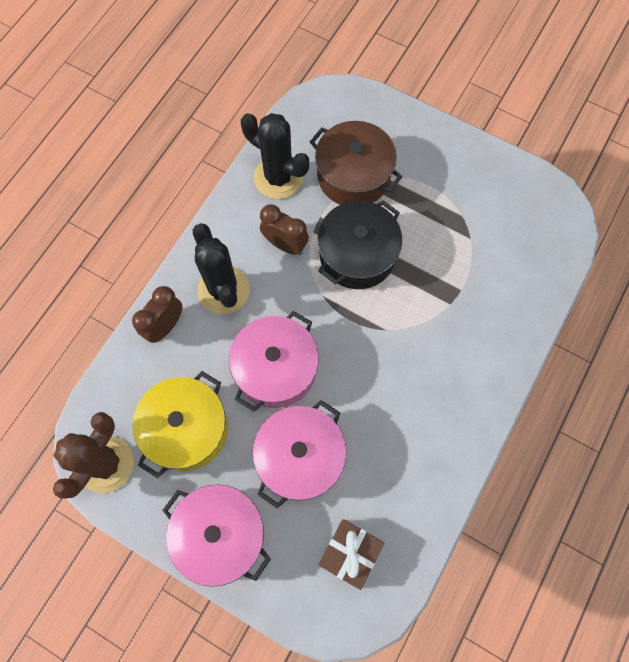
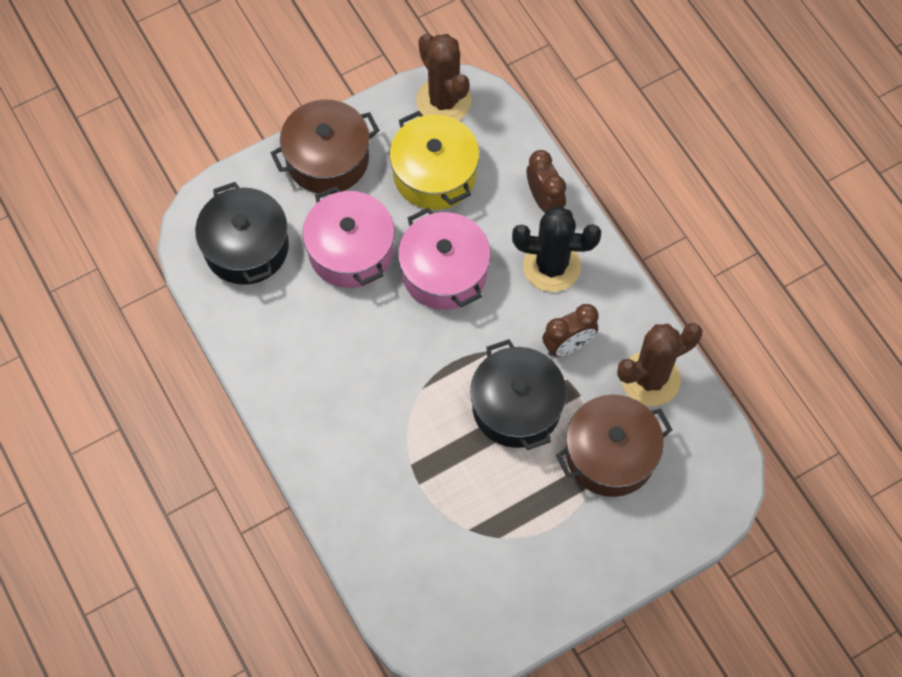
camera: 120 degrees right, 5 degrees down
pink pot [162,485,271,587] -> brown pot [271,99,380,194]
black cactus [241,113,309,199] -> brown cactus [617,323,703,406]
brown gift [319,519,384,590] -> black pot [195,182,289,285]

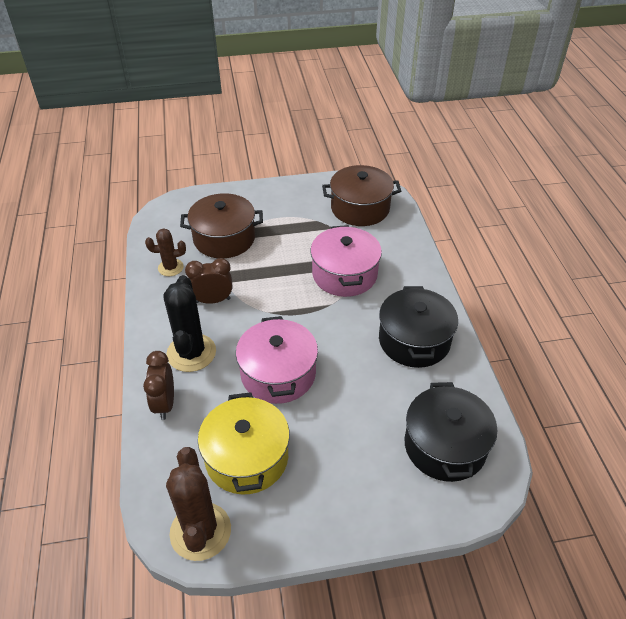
camera: 160 degrees left, 20 degrees down
brown pot [271,99,380,194] -> brown pot moved to [322,165,401,226]
pink pot [303,186,395,288] -> pink pot moved to [310,225,382,297]
black pot [470,339,567,450] -> black pot moved to [379,286,458,368]
black cactus [512,206,601,292] -> black cactus turned 60 degrees clockwise [163,275,216,372]
brown cactus [617,323,703,406] -> brown cactus [145,228,186,276], size x0.58

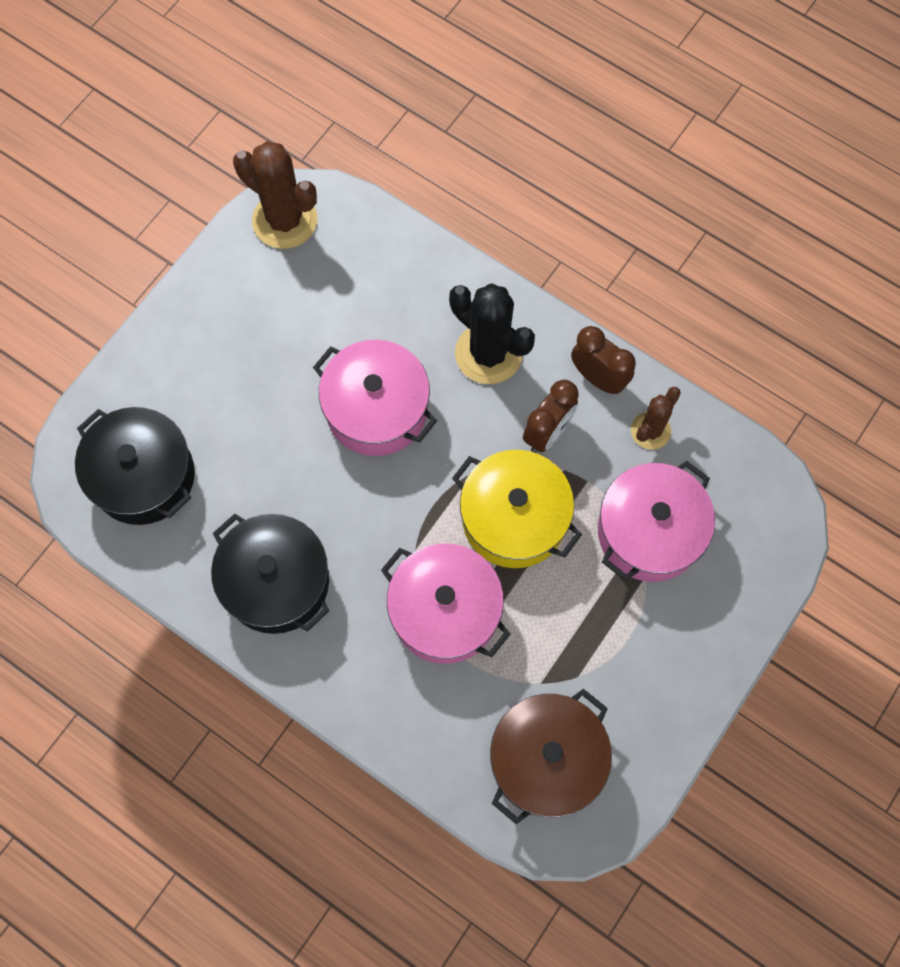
camera: 135 degrees right, 25 degrees up
brown clock [143,351,174,420] -> brown clock moved to [571,326,636,394]
brown pot [180,193,263,258] -> pink pot [598,461,715,582]
yellow pot [198,392,290,494] -> yellow pot moved to [452,450,582,568]

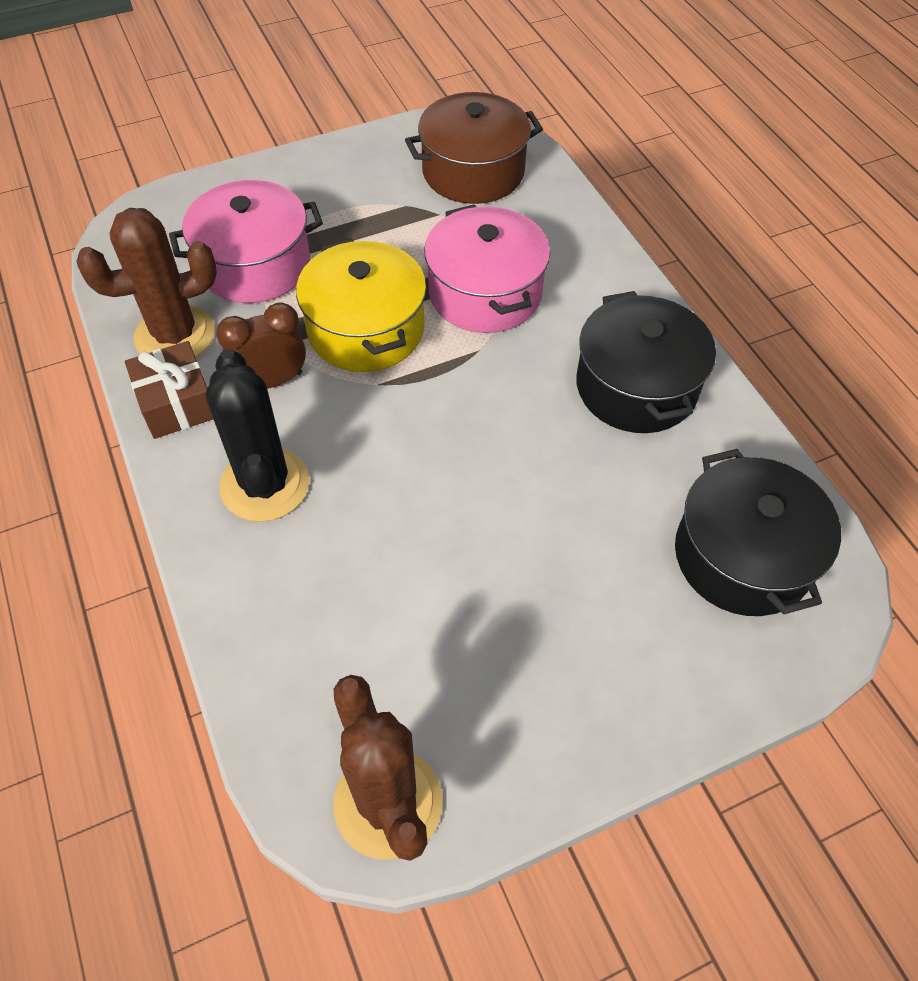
camera: 150 degrees left, 15 degrees down
pink pot [313,340,437,456] -> none
brown clock [571,326,636,394] -> brown gift [125,341,213,439]
brown cactus [631,387,681,450] -> brown cactus [77,208,217,357], size x1.71

